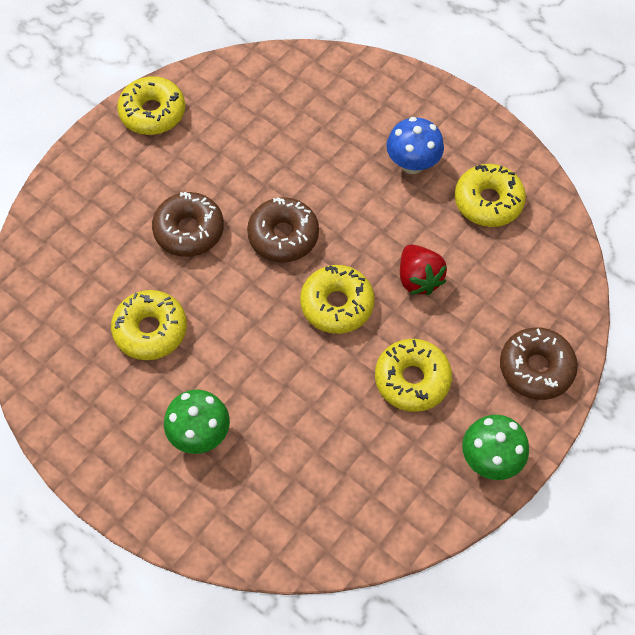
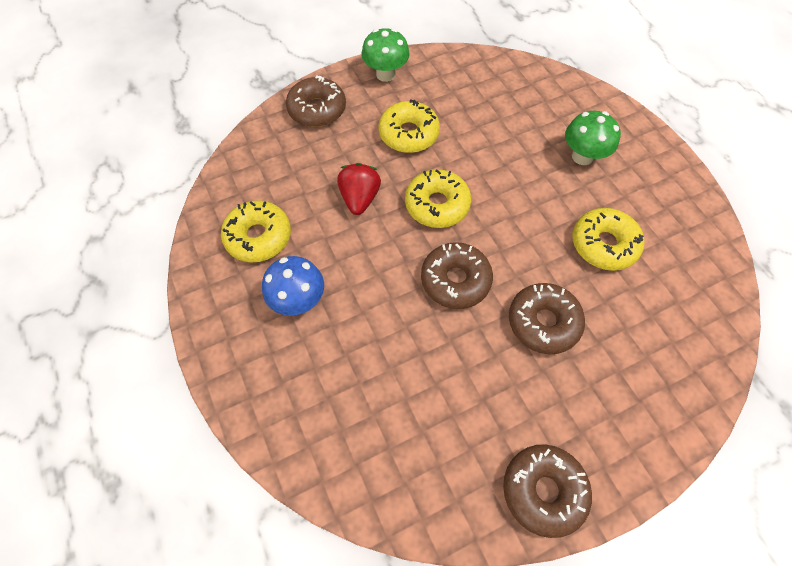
camera: 155 degrees left, 0 degrees up
yellow donut [117,76,185,135] -> brown donut [503,444,592,538]

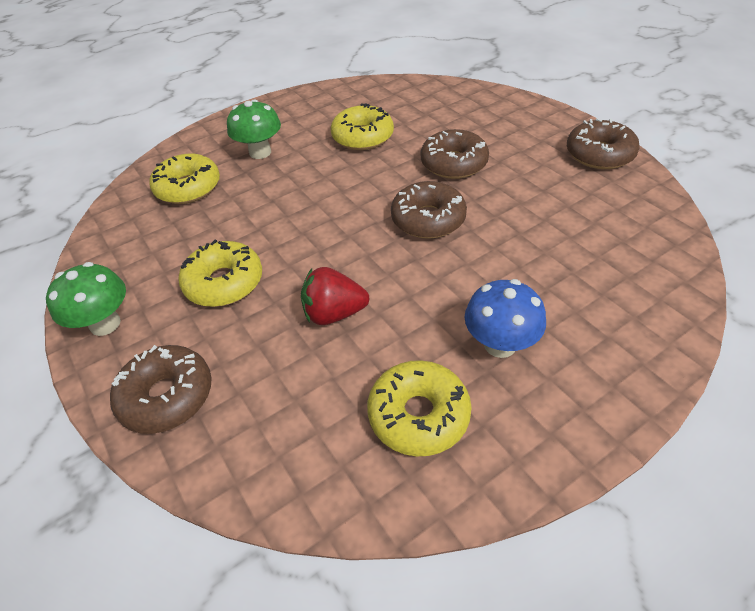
camera: 95 degrees left, 15 degrees down
yellow donut [405,169,471,228] -> yellow donut moved to [149,154,220,204]

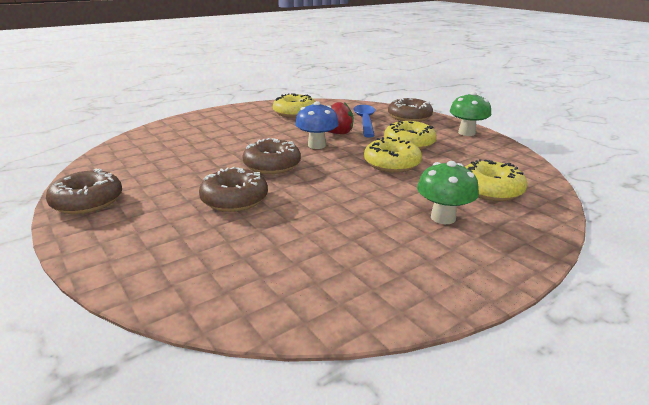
camera: 175 degrees right, 20 degrees down
yellow donut [331,103,394,150] -> yellow donut moved to [364,137,422,173]
blue mushroom [465,279,546,358] -> blue mushroom moved to [295,101,339,149]
none -> blue spoon [353,105,375,137]

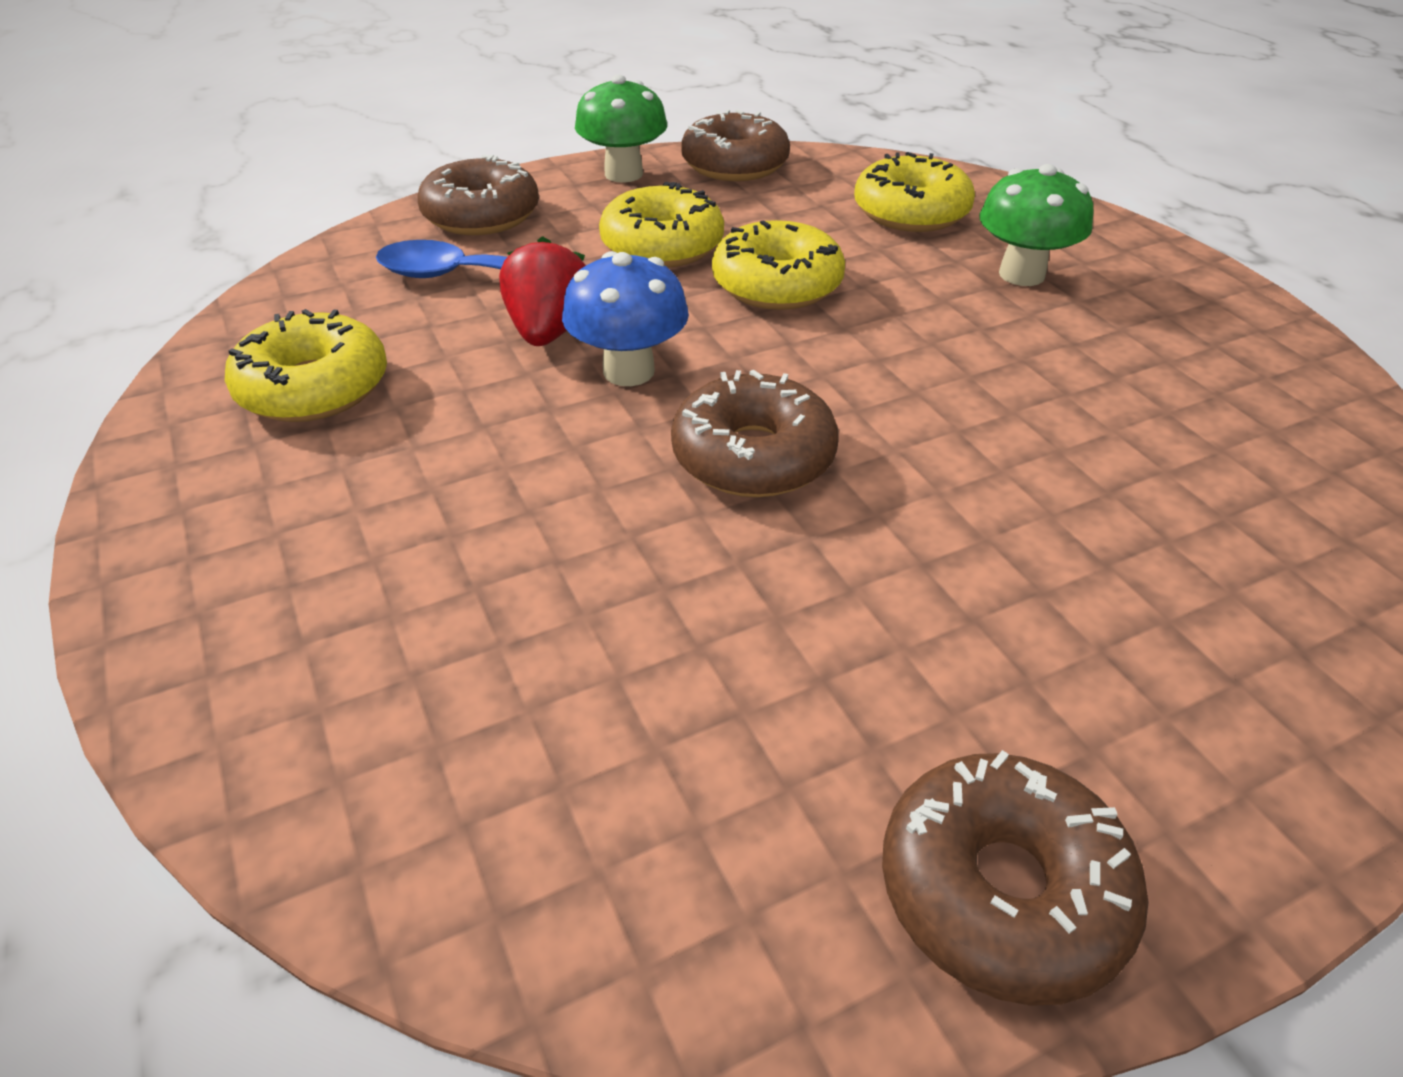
camera: 80 degrees left, 15 degrees up
brown donut [199,167,268,212] -> brown donut moved to [681,109,790,181]

